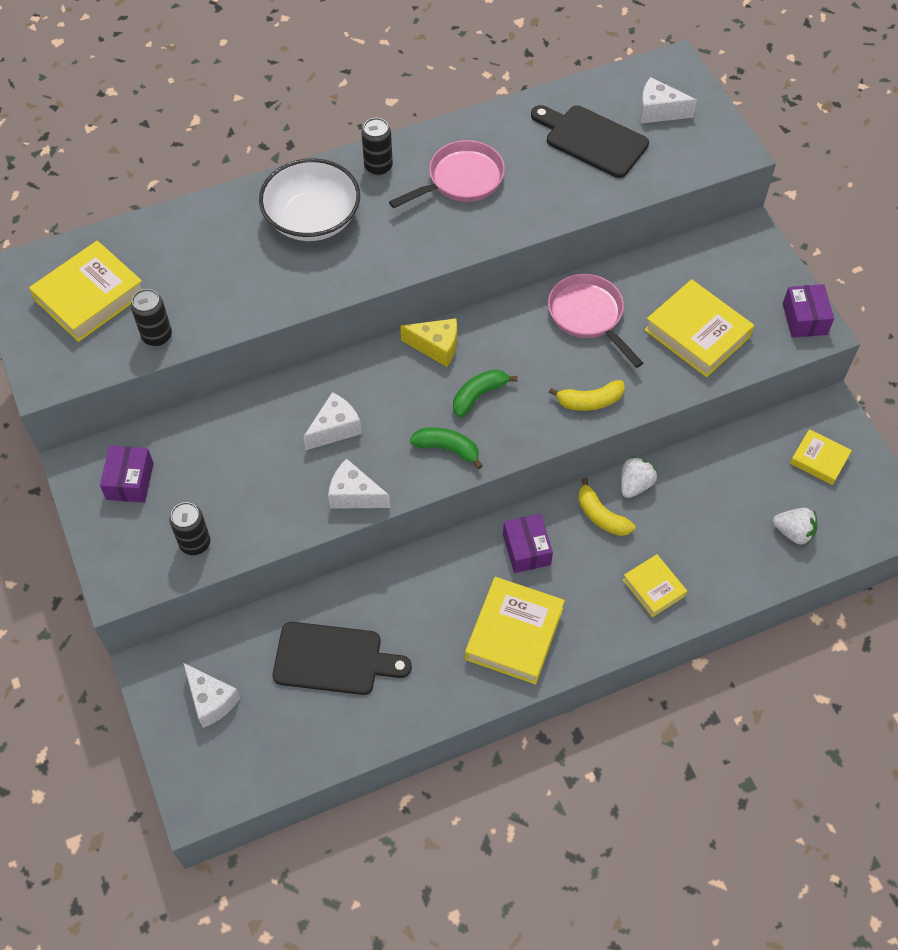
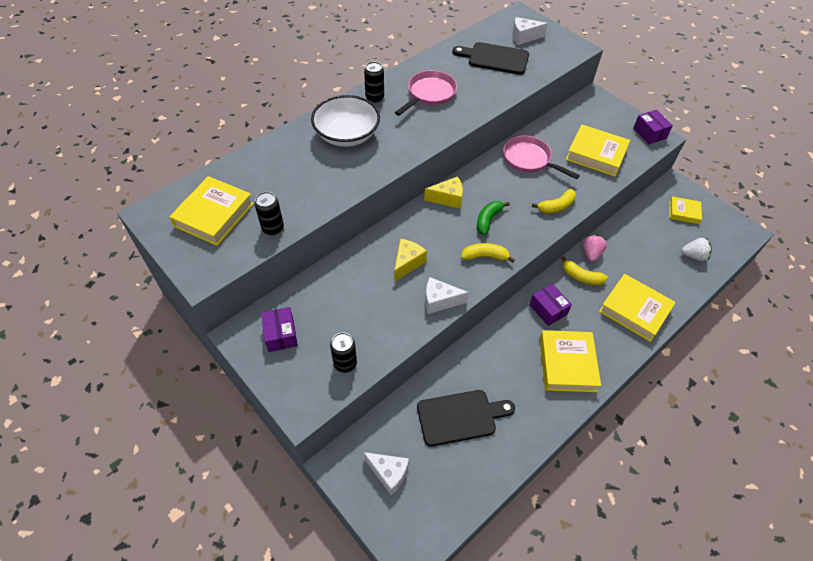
camera: 20 degrees left, 5 degrees down
white cheese [303,392,362,450] -> yellow cheese [394,239,427,282]
green banana [410,427,483,469] -> yellow banana [461,243,515,263]
white strawberry [621,456,657,498] -> pink strawberry [583,235,607,262]
yellow book [623,554,687,617] -> yellow book [599,274,676,342], size x1.74

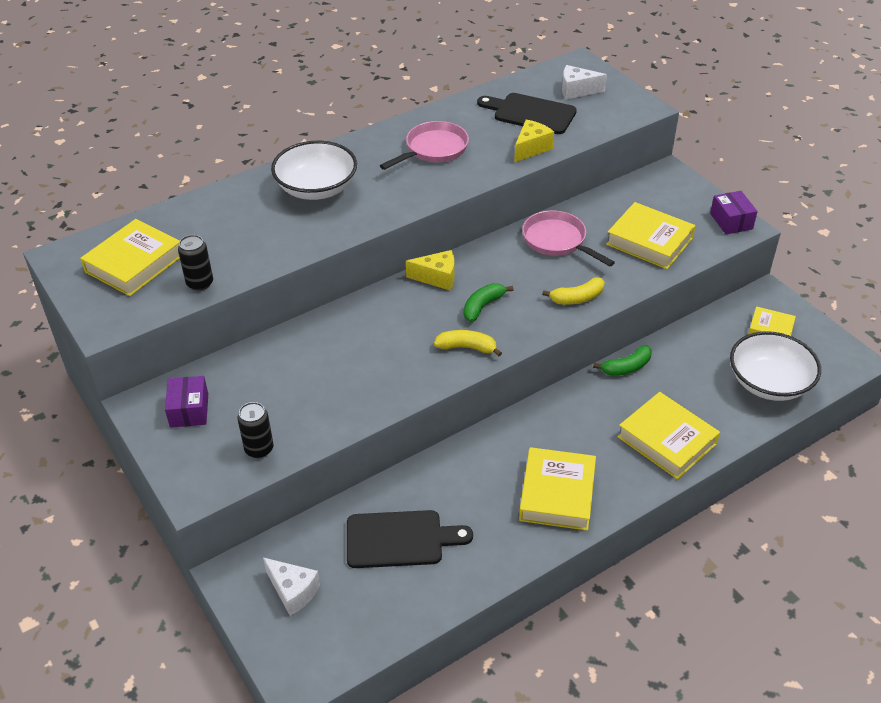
camera: 10 degrees right, 10 degrees down
black can [364,62,384,103] -> none
yellow cheese [394,239,427,282] -> yellow cheese moved to [514,120,554,162]
white cheese [425,277,469,314] -> none
purple box [529,283,572,326] -> none
yellow banana [561,256,608,285] -> none
pink strawberry [583,235,607,262] -> green banana [593,345,652,376]
white strawberry [682,238,712,261] -> white bowl [730,331,821,401]

